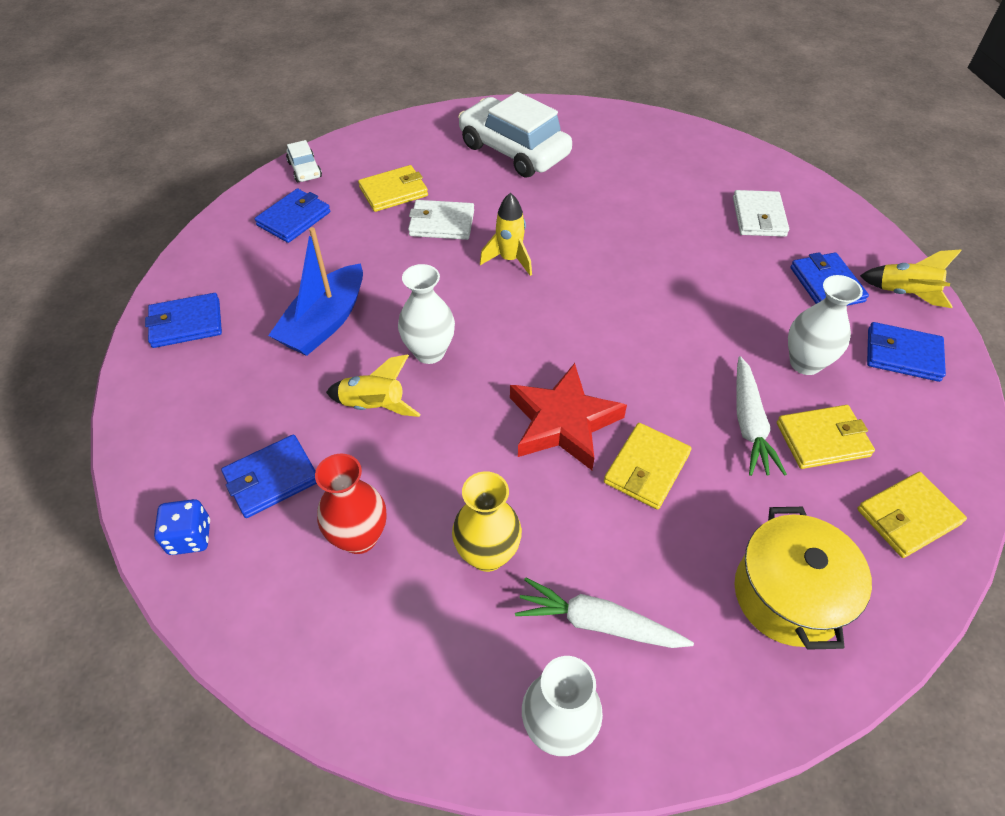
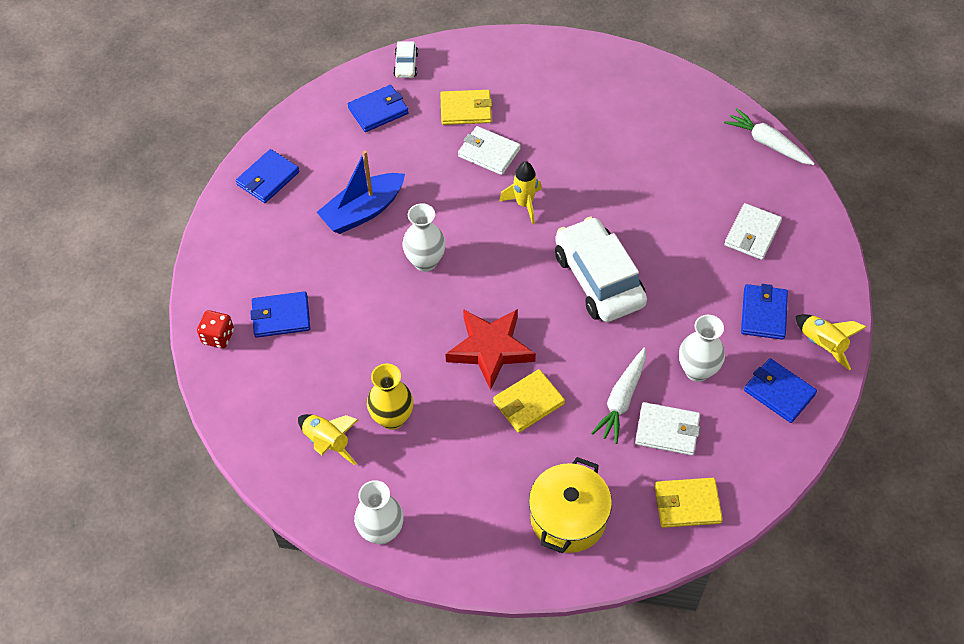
camera: 25 degrees right, 5 degrees up
blue wallet [145,293,222,348] -> blue wallet turned 60 degrees counterclockwise [236,149,300,203]
blue dice [154,499,210,555] -> red dice [197,310,234,349]
red vase [315,454,386,554] -> none
yellow rocket [326,355,421,417] -> yellow rocket moved to [298,414,358,465]
white car [458,92,572,178] -> white car moved to [555,217,647,322]
white carrot [515,577,694,648] -> white carrot moved to [724,108,815,165]
yellow wallet [777,405,875,469] -> white wallet [635,402,700,455]

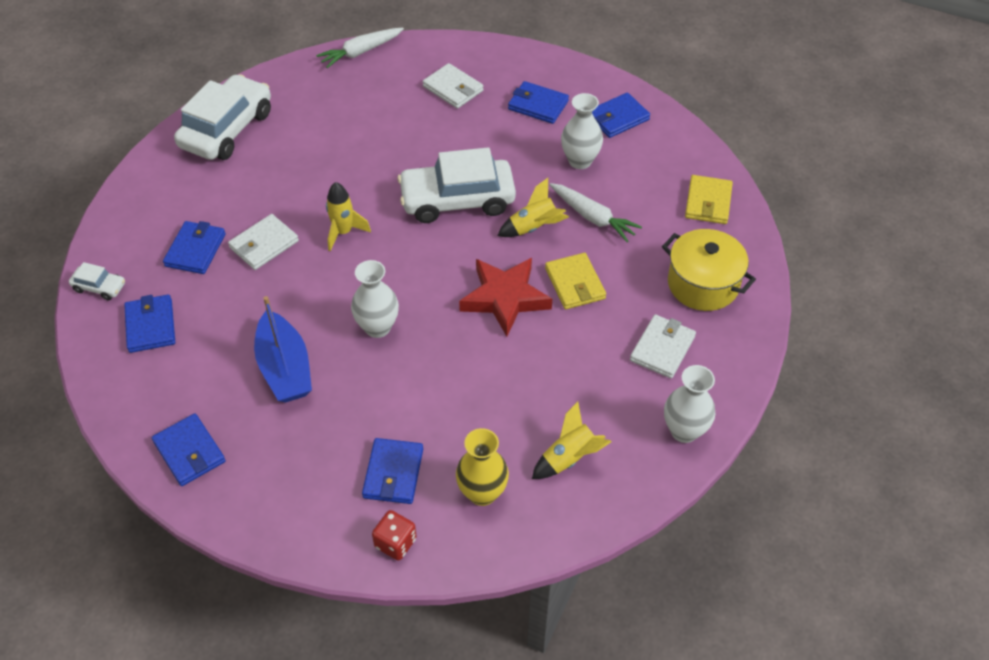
camera: 75 degrees left, 5 degrees down
yellow vase [367,364,413,430] -> yellow vase moved to [456,428,509,506]
yellow wallet [440,90,492,125] -> blue wallet [163,221,226,274]
white wallet [635,402,700,455] -> white wallet moved to [630,314,696,378]
yellow rocket [795,314,867,370] -> yellow rocket moved to [497,178,569,237]
none -> white car [174,74,271,160]

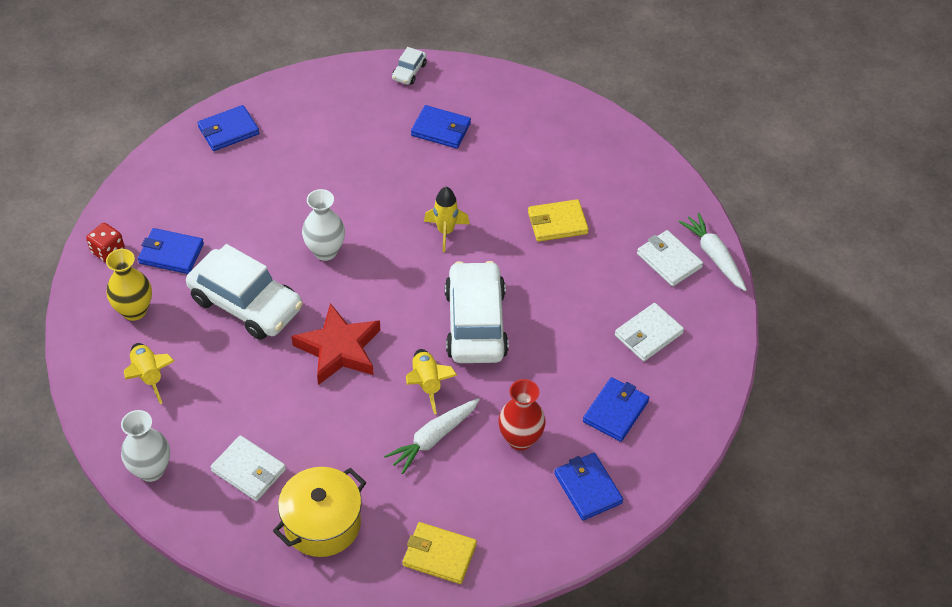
camera: 95 degrees right, 0 degrees up
blue wallet [124,295,175,353] -> none
white car [174,74,271,160] -> white car moved to [186,244,303,340]
white wallet [228,214,299,270] -> white wallet moved to [637,230,703,286]
blue boat [254,296,312,403] -> none
yellow wallet [545,253,606,309] -> yellow wallet moved to [528,199,589,242]
white vase [561,93,603,169] -> red vase [498,379,546,451]

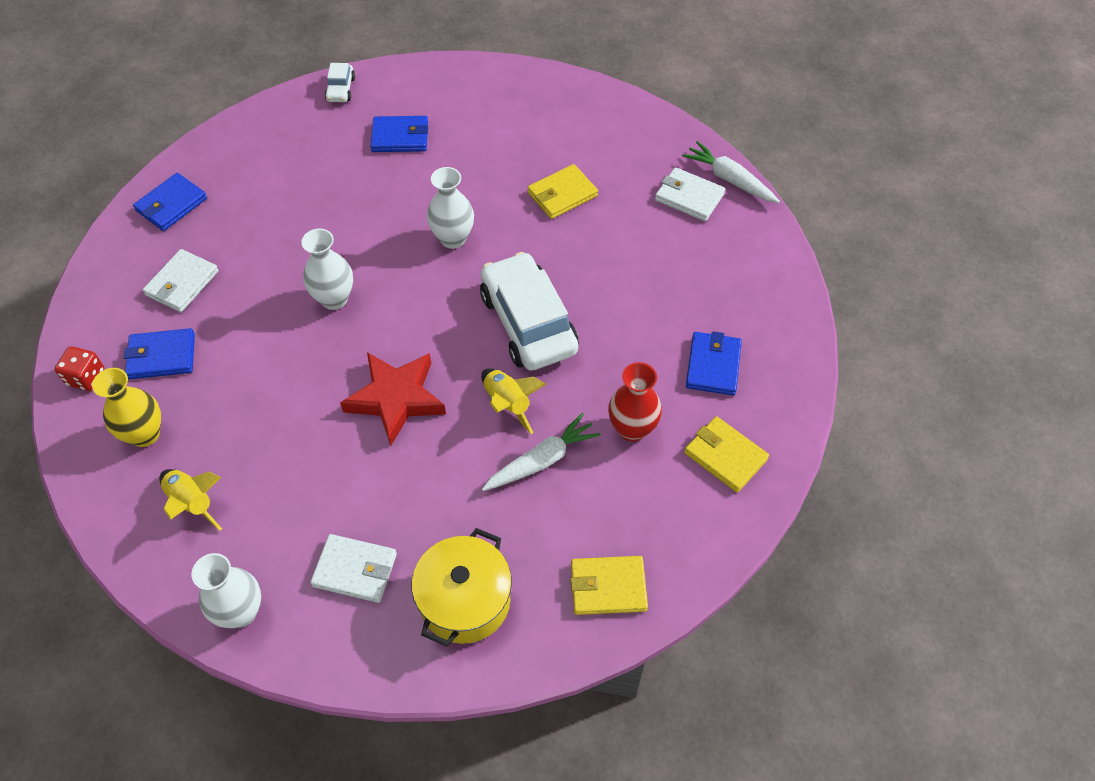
camera: 20 degrees left, 5 degrees up
white car [186,244,303,340] -> none
white carrot [384,398,480,474] -> white carrot turned 150 degrees counterclockwise [482,413,601,491]
yellow rocket [424,187,470,252] -> white vase [427,167,474,249]
blue wallet [554,453,623,520] -> yellow wallet [685,416,769,492]
white wallet [615,303,684,361] -> white wallet moved to [143,249,219,312]

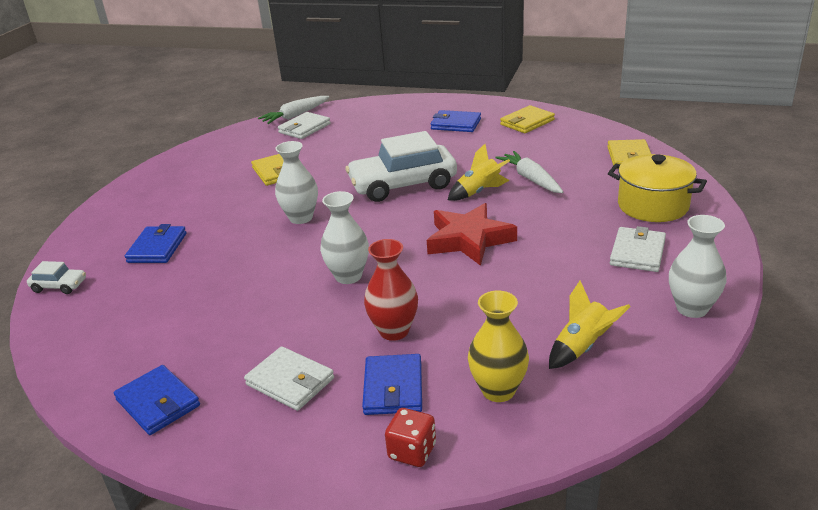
camera: 80 degrees left, 25 degrees down
red vase [608,362,662,442] -> red vase moved to [364,239,418,341]

